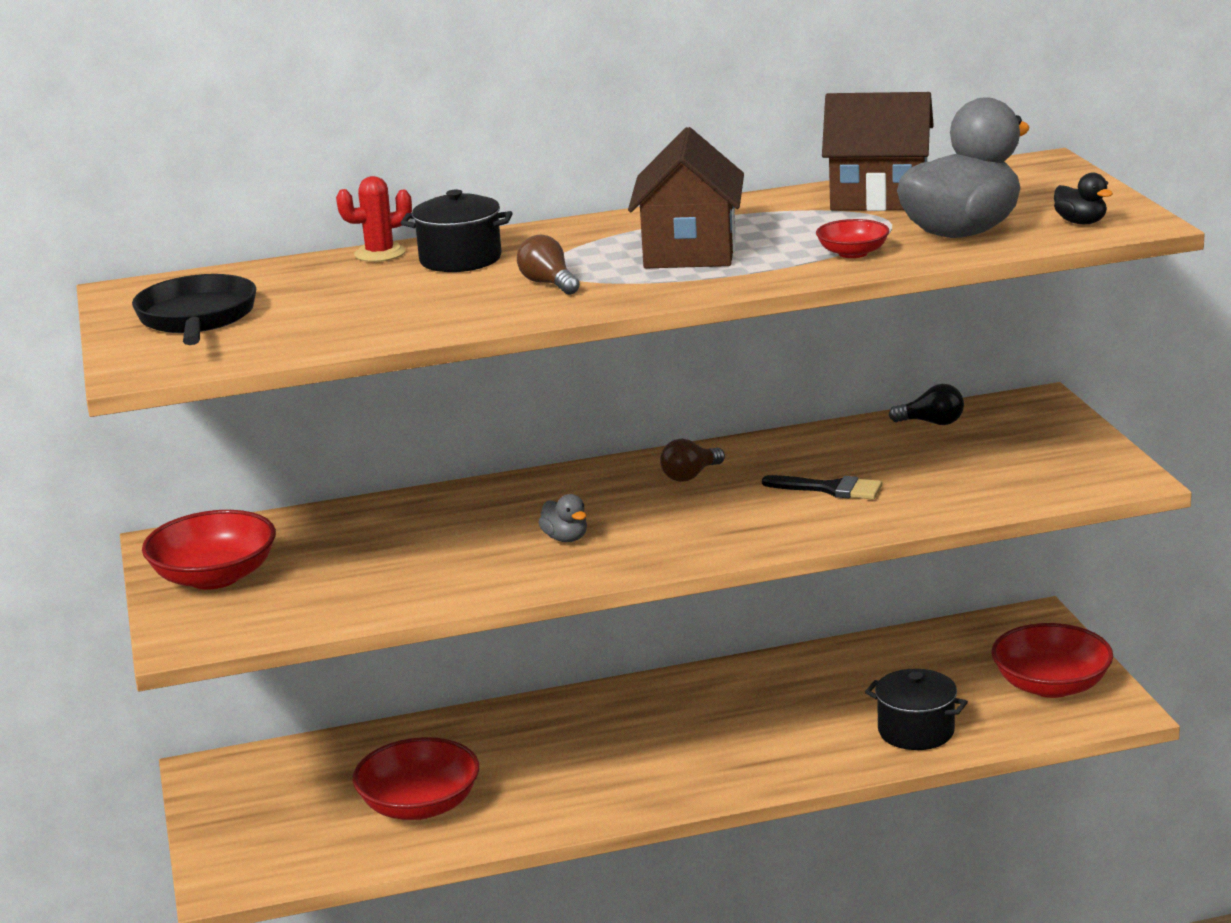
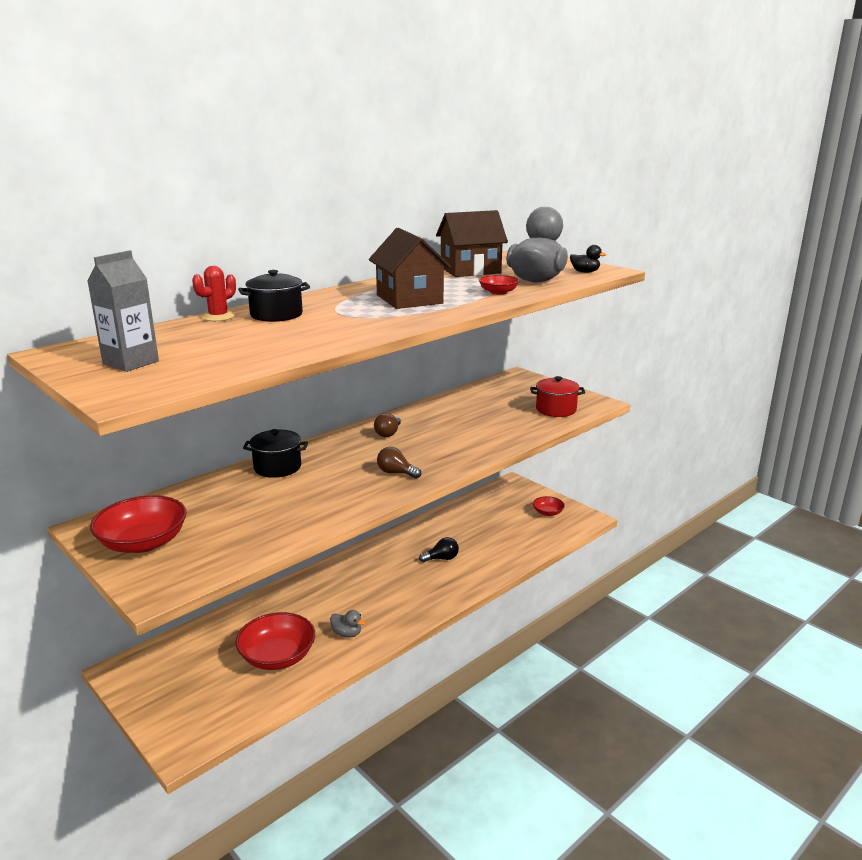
camera: 30 degrees left, 0 degrees up
black pan [132,274,256,345] -> grey carton [87,250,159,372]
brown light bulb [517,235,580,295] -> brown light bulb moved to [377,447,421,479]
grey duck [538,494,587,542] -> grey duck moved to [330,610,365,638]
black brush [762,475,882,499] -> none
black pot [865,669,968,750] -> black pot moved to [243,429,308,478]
black light bulb [889,384,964,425] -> black light bulb moved to [419,537,459,562]
red bowl [991,623,1113,698] -> red bowl [533,496,565,516], size x0.53
none -> red pot [530,376,585,417]

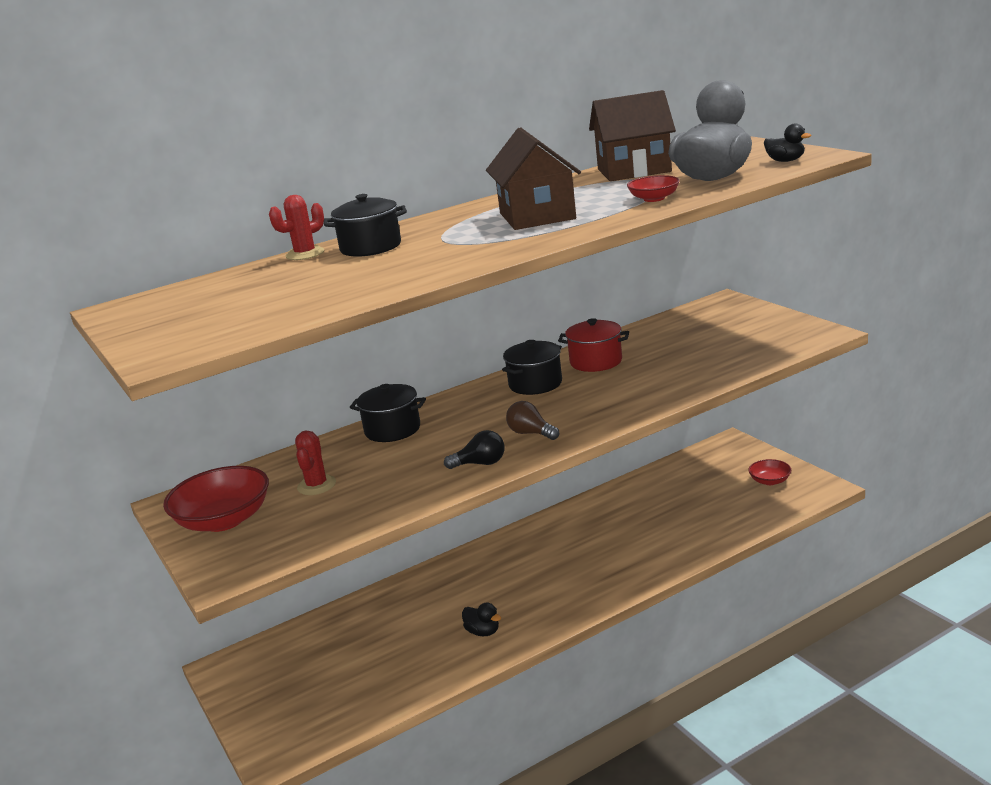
camera: 15 degrees right, 0 degrees up
grey carton [87,250,159,372] -> none
red bowl [235,612,315,670] -> none
grey duck [330,610,365,638] -> black duck [462,603,501,636]
brown light bulb [374,413,401,437] -> black pot [502,340,562,395]
black light bulb [419,537,459,562] -> black light bulb moved to [444,430,505,469]
red pot [530,376,585,417] -> red pot moved to [558,318,629,372]
none -> red cactus [295,431,336,495]

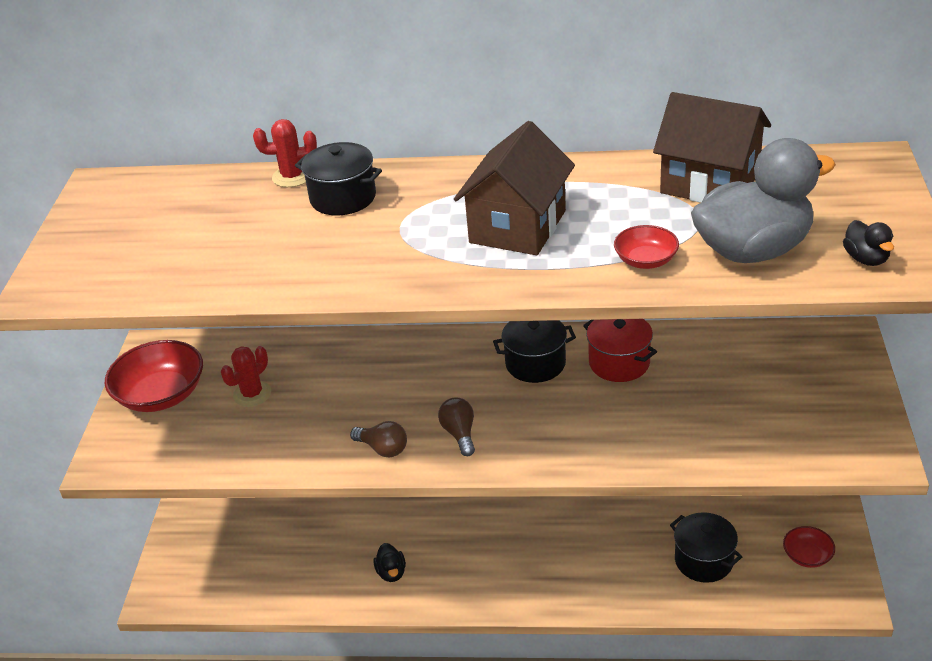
camera: 35 degrees right, 15 degrees up
black pot [350,384,426,442] -> black pot moved to [670,512,742,583]
black light bulb [444,430,505,469] -> brown light bulb [350,421,407,458]

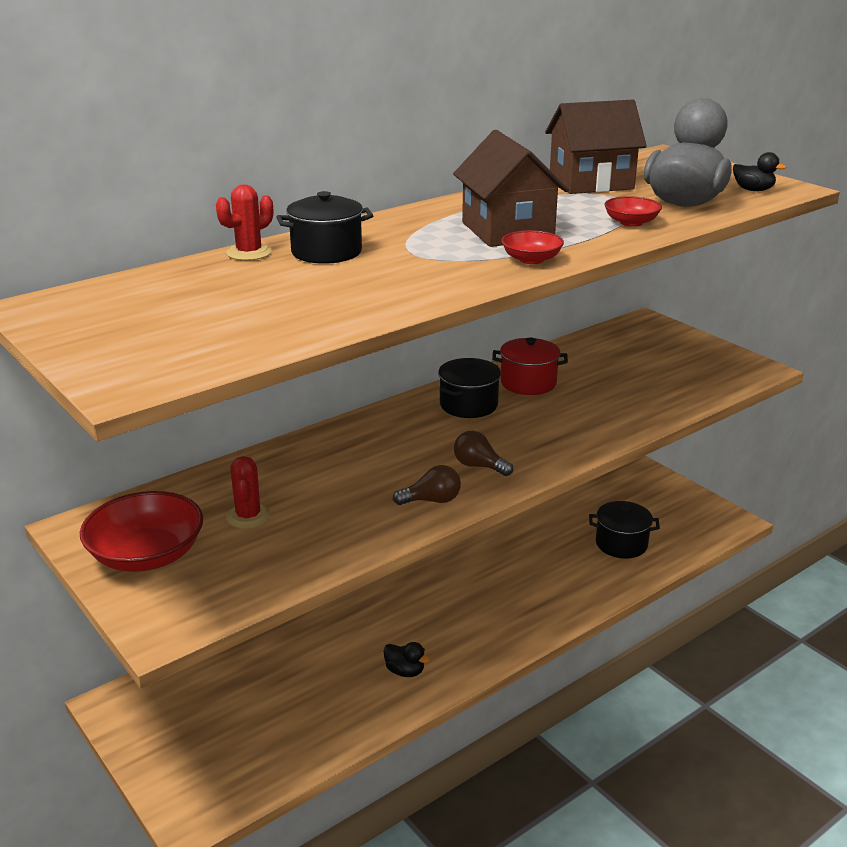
camera: 45 degrees left, 10 degrees down
red bowl [783,526,835,568] -> red bowl moved to [501,230,564,264]

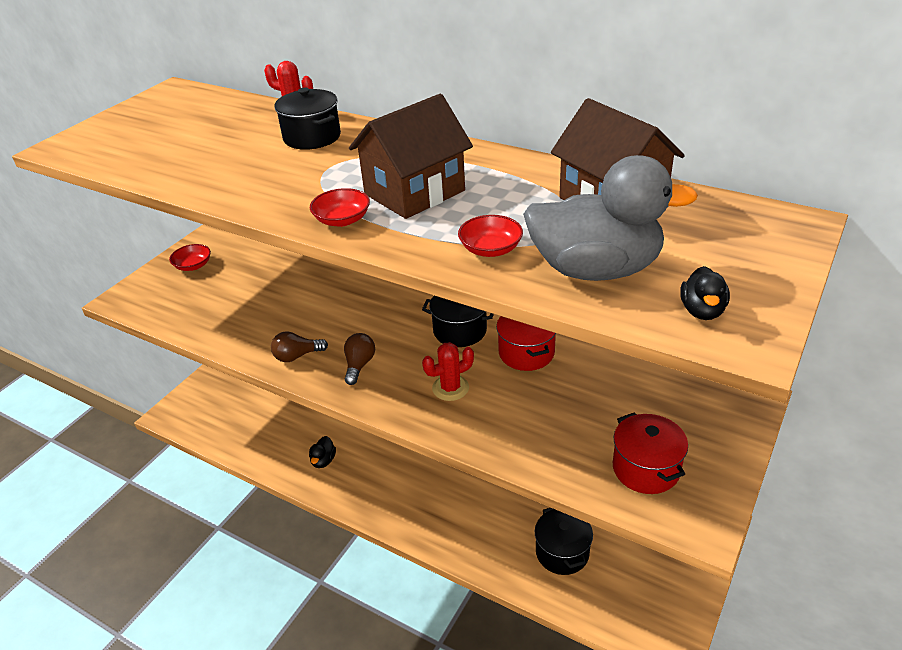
camera: 70 degrees right, 10 degrees up
red bowl [80,491,203,572] -> red bowl [169,244,211,271], size x0.53
red cactus [226,456,271,529] -> red cactus moved to [422,342,474,401]
brown light bulb [393,465,461,505] -> brown light bulb turned 105 degrees clockwise [271,331,328,362]
none -> red pot [613,412,688,494]

